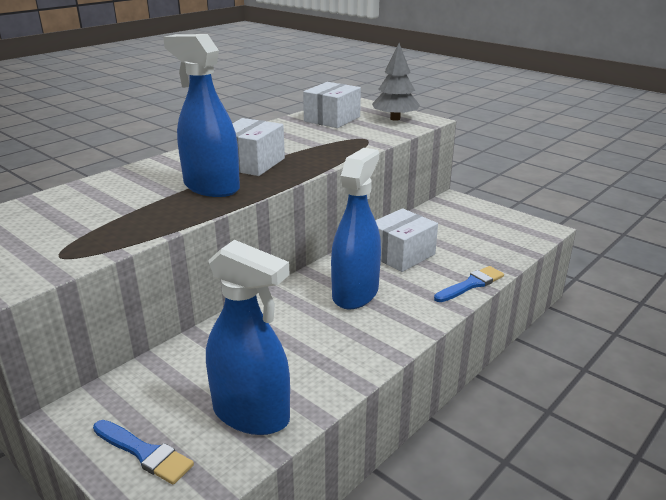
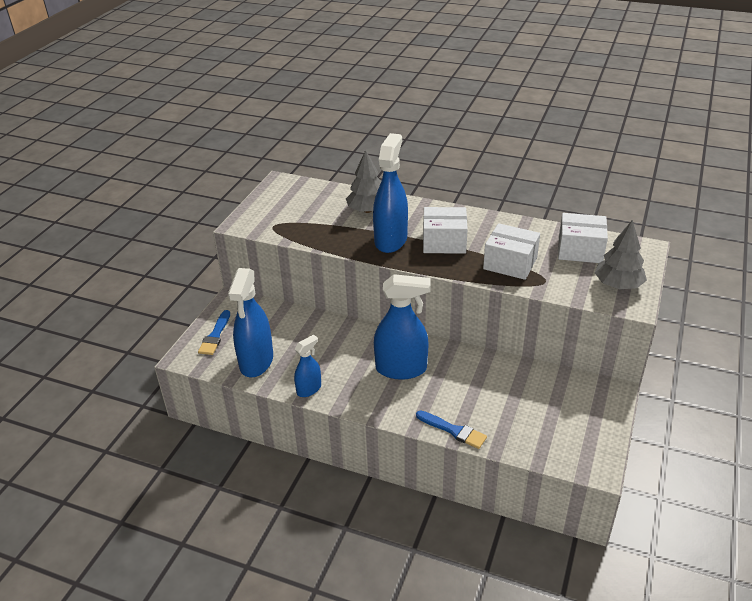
camera: 70 degrees right, 10 degrees up
white box [375,208,438,272] -> white box moved to [483,223,540,280]
none -> blue spray bottle [294,334,321,397]
none -> grey tree [346,150,381,213]

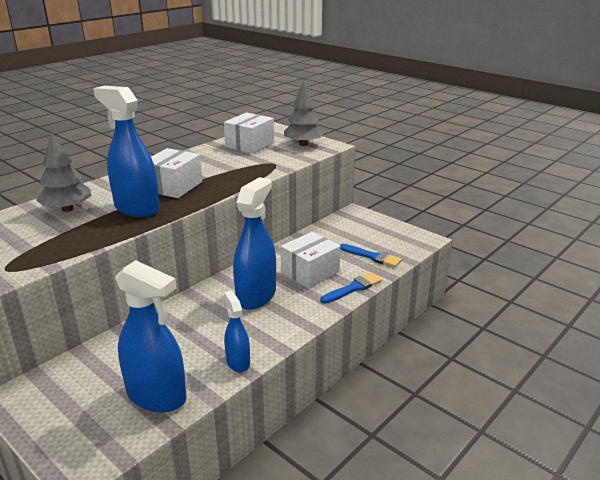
camera: 70 degrees left, 10 degrees down
blue brush [198,310,230,355] -> blue brush moved to [340,244,402,267]
white box [483,223,540,280] -> white box moved to [281,232,340,288]

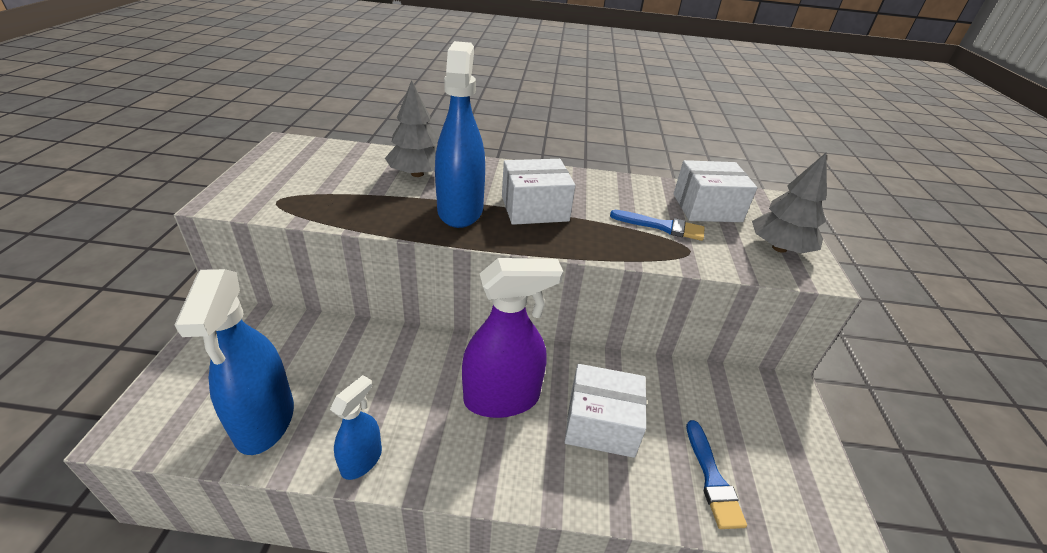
camera: 50 degrees right, 10 degrees up
blue spray bottle [233,177,276,310] -> purple spray bottle [462,258,563,418]
blue brush [321,272,382,304] -> blue brush moved to [610,210,705,241]

